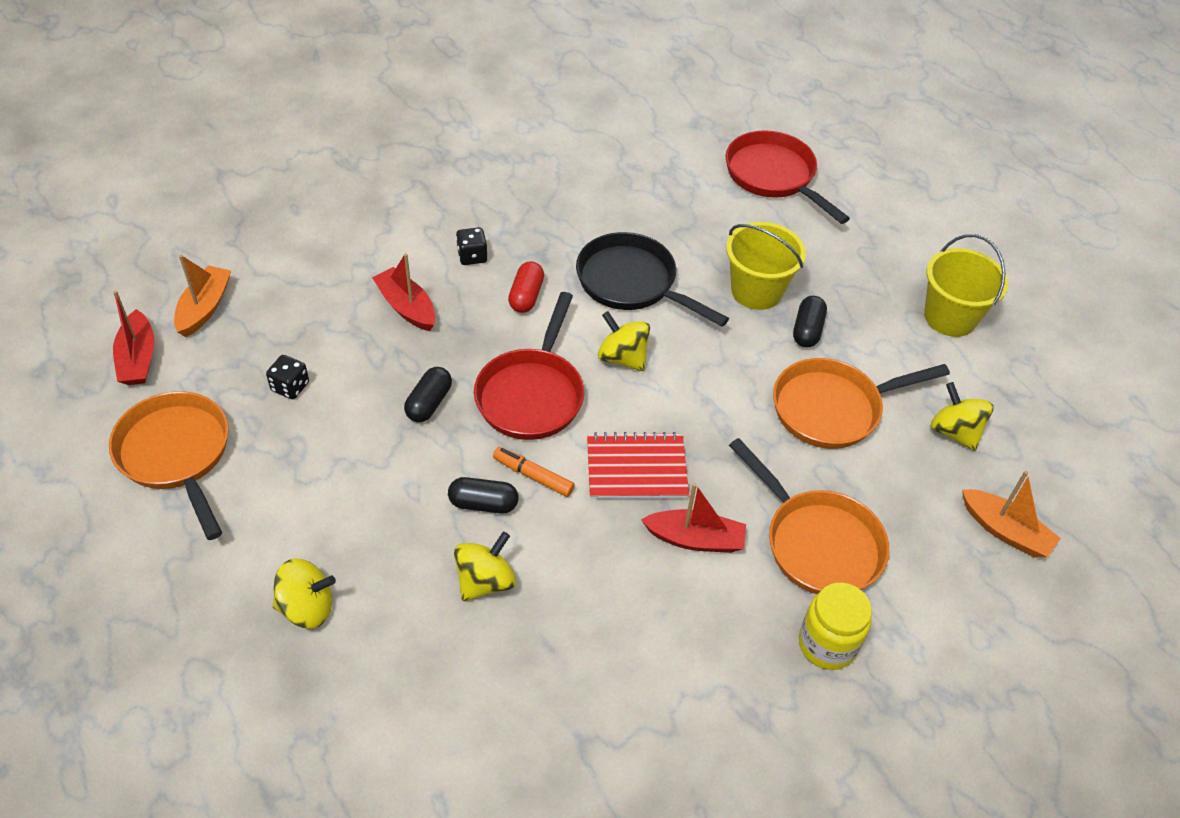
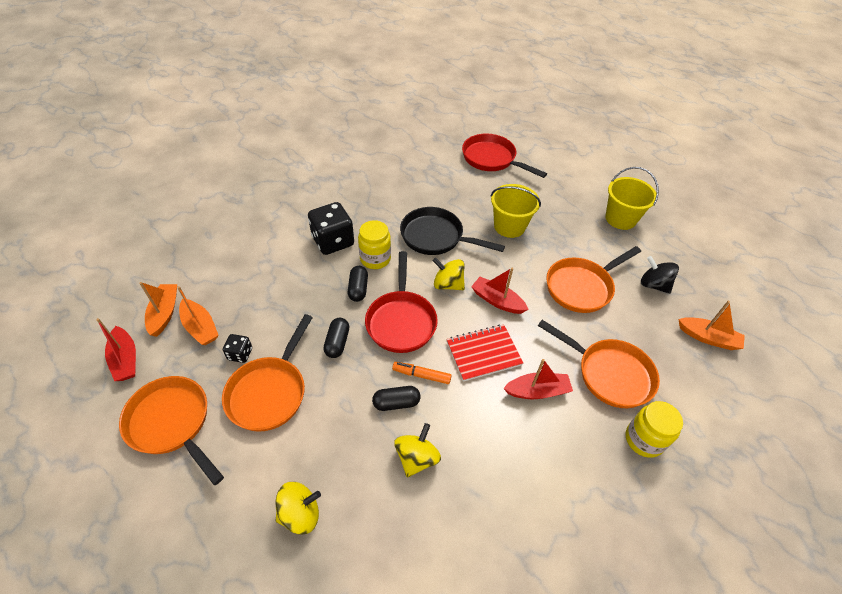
camera: 15 degrees left, 0 degrees up
red boat [372,253,435,331] -> red boat moved to [471,268,529,314]
black dice [456,227,488,265] -> black dice [308,202,354,255], size x2.01
red capsule [508,261,544,313] -> yellow jar [358,220,391,269]
black capsule [793,296,827,347] -> black capsule moved to [348,266,368,302]
yellow spinning top [931,382,994,451] -> black spinning top [641,256,679,294]
none -> orange boat [177,286,219,345]
none -> orange pan [222,314,313,432]

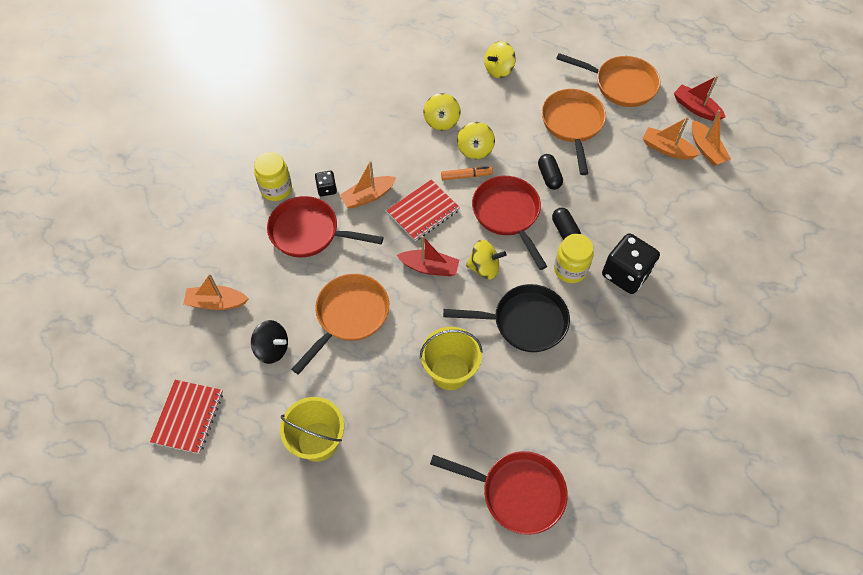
camera: 160 degrees right, 10 degrees up
black dice [223,334,252,363] -> black dice moved to [315,171,337,197]
black capsule [372,386,421,411] -> yellow spinning top [457,122,495,159]
red boat [503,359,573,399] -> orange boat [340,161,397,209]
orange pan [538,320,660,408] -> red pan [267,196,384,257]
none -> red notebook [150,380,223,454]

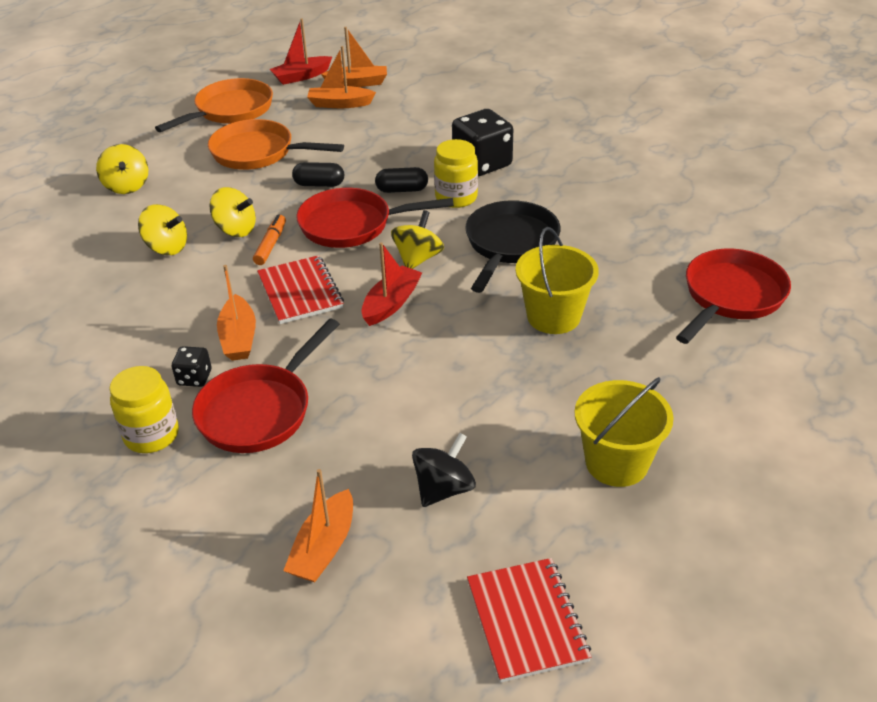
camera: 70 degrees left, 20 degrees down
red notebook [150,380,223,454] -> red notebook turned 45 degrees clockwise [467,558,592,683]
orange pan [292,274,389,375] -> none
orange boat [643,117,700,160] -> orange boat turned 45 degrees clockwise [307,46,376,108]

